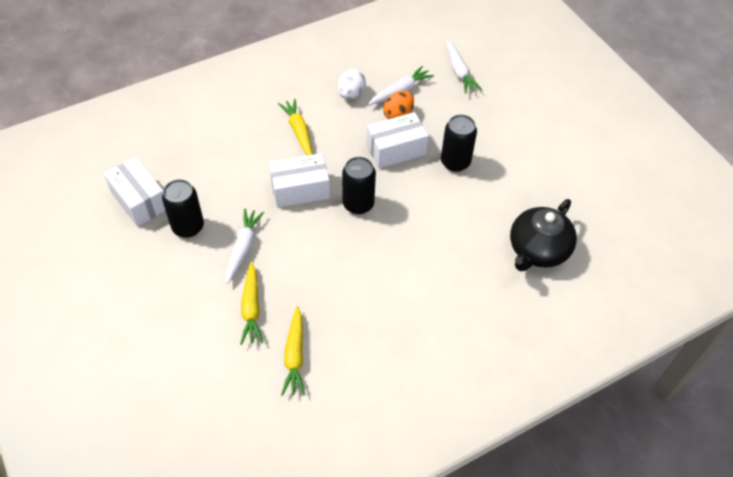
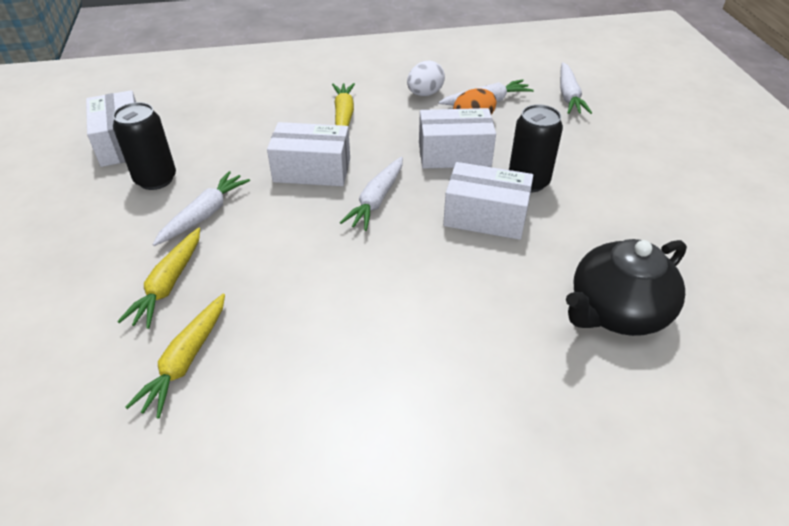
camera: 20 degrees right, 10 degrees down
black can [342,157,376,215] -> white carrot [340,157,403,231]
none -> white box [443,162,533,240]

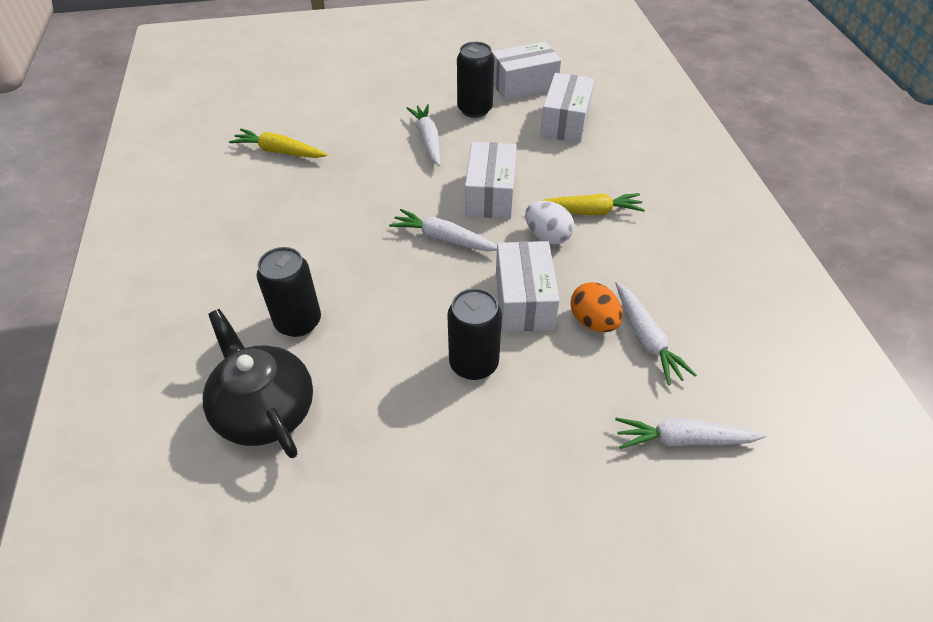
camera: 90 degrees right, 5 degrees up
yellow carrot [117,228,200,329] -> none
white carrot [153,171,250,246] -> white carrot turned 135 degrees counterclockwise [407,104,440,166]
white egg [407,61,445,96] -> white egg moved to [525,201,574,245]
white box [443,162,533,240] -> white box moved to [540,73,595,143]
none -> black can [257,247,321,337]

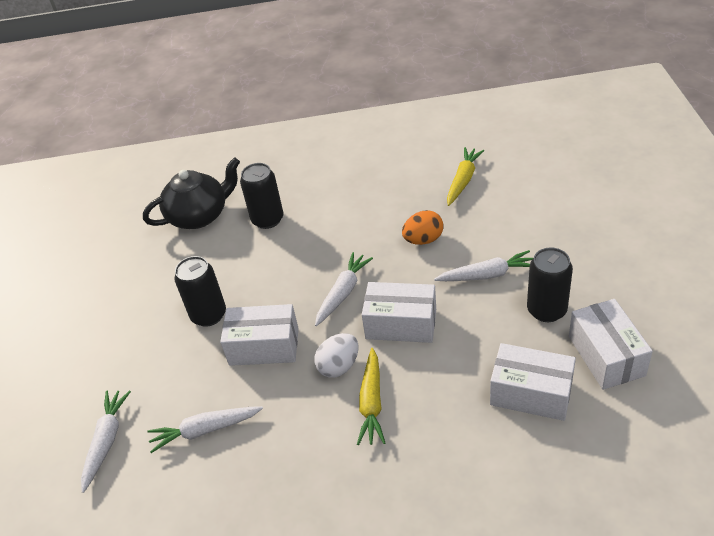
camera: 100 degrees right, 5 degrees down
orange egg [570,282,623,332] -> orange egg moved to [402,210,444,245]

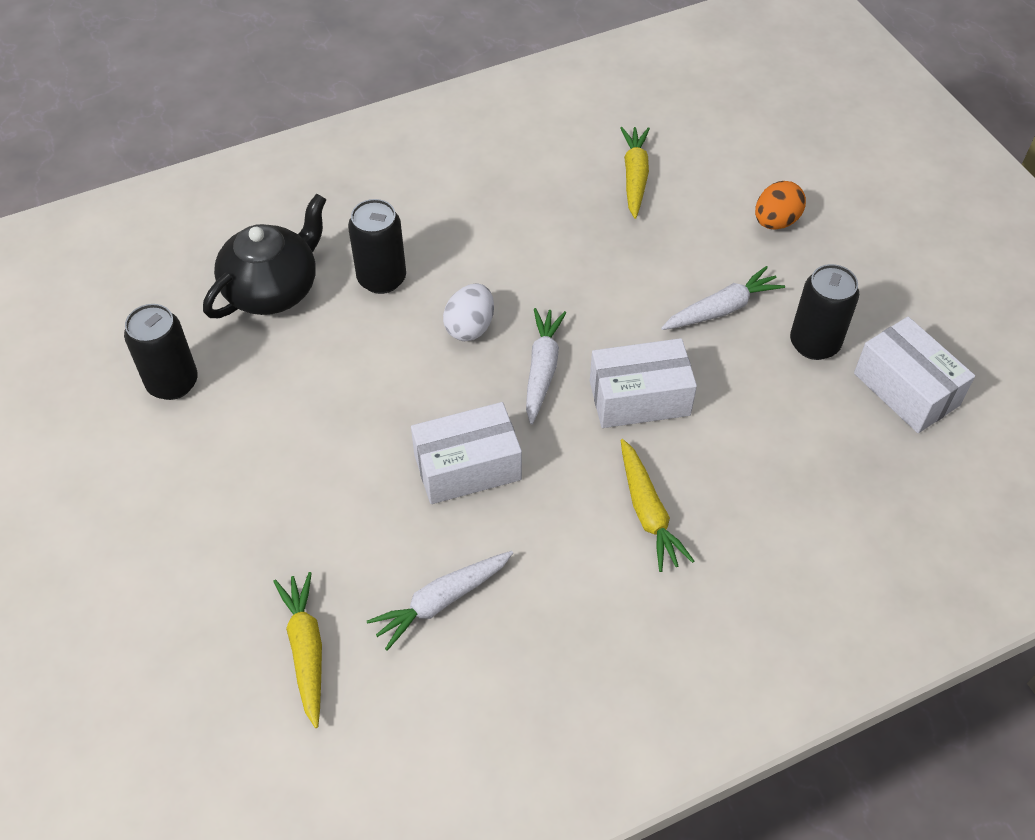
camera: 25 degrees left, 10 degrees up
white carrot [81,391,131,493] -> yellow carrot [273,572,322,728]
black can [174,256,226,327] -> black can moved to [124,304,198,400]
white egg [314,333,358,378] -> white egg moved to [443,283,494,341]
orange egg [402,210,444,245] -> orange egg moved to [755,181,806,230]
white box [490,343,576,421] -> none

